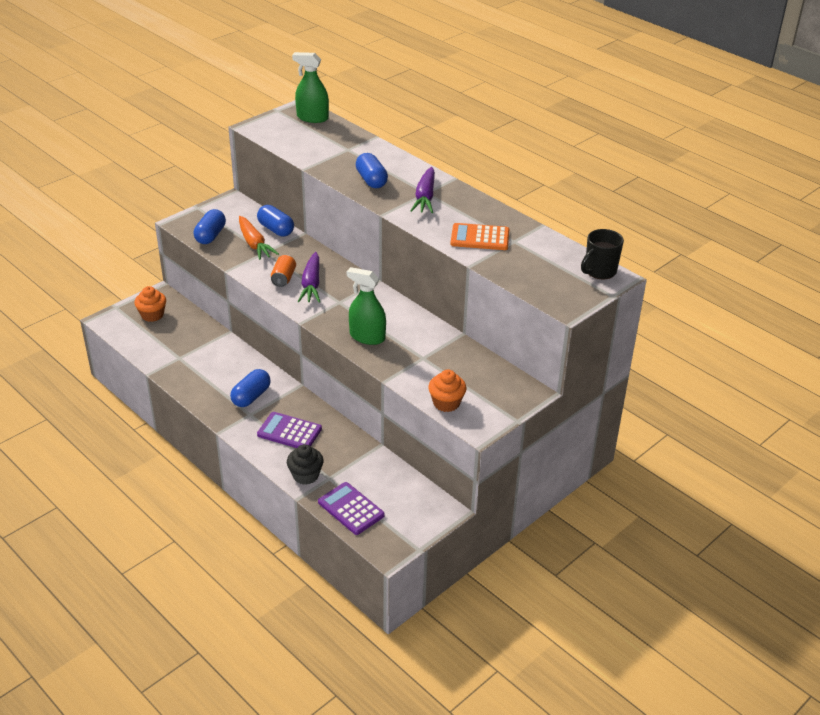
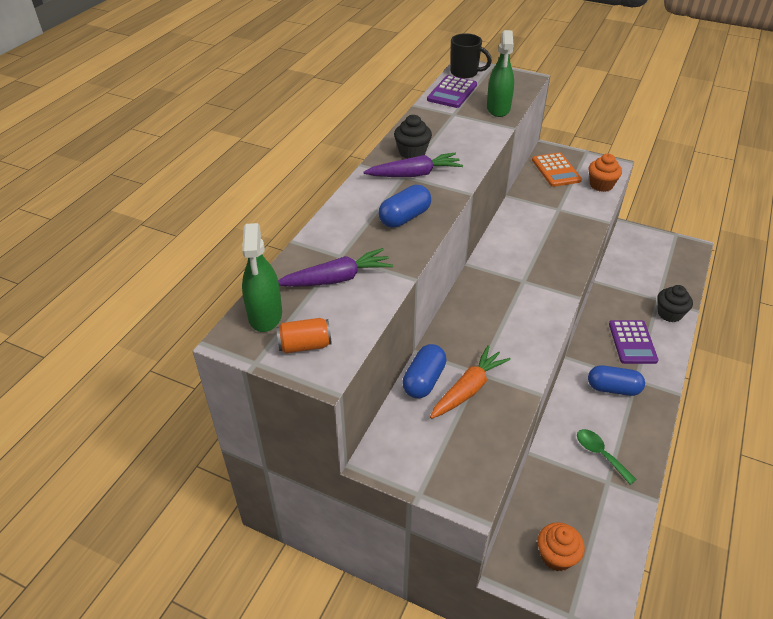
camera: 110 degrees left, 5 degrees up
blue capsule [194,209,226,244] -> none
orange can [271,255,296,287] -> orange can moved to [276,318,332,353]
purple carrot [298,252,320,302] -> purple carrot moved to [278,248,393,287]
purple calculator [318,482,385,535] -> purple calculator moved to [427,75,477,108]
green spray bottle [347,267,386,345] -> green spray bottle moved to [487,30,514,117]
orange calculator [450,223,509,250] -> orange calculator moved to [532,153,582,187]
none -> black cupcake [394,115,432,159]
none -> green spoon [577,429,637,485]

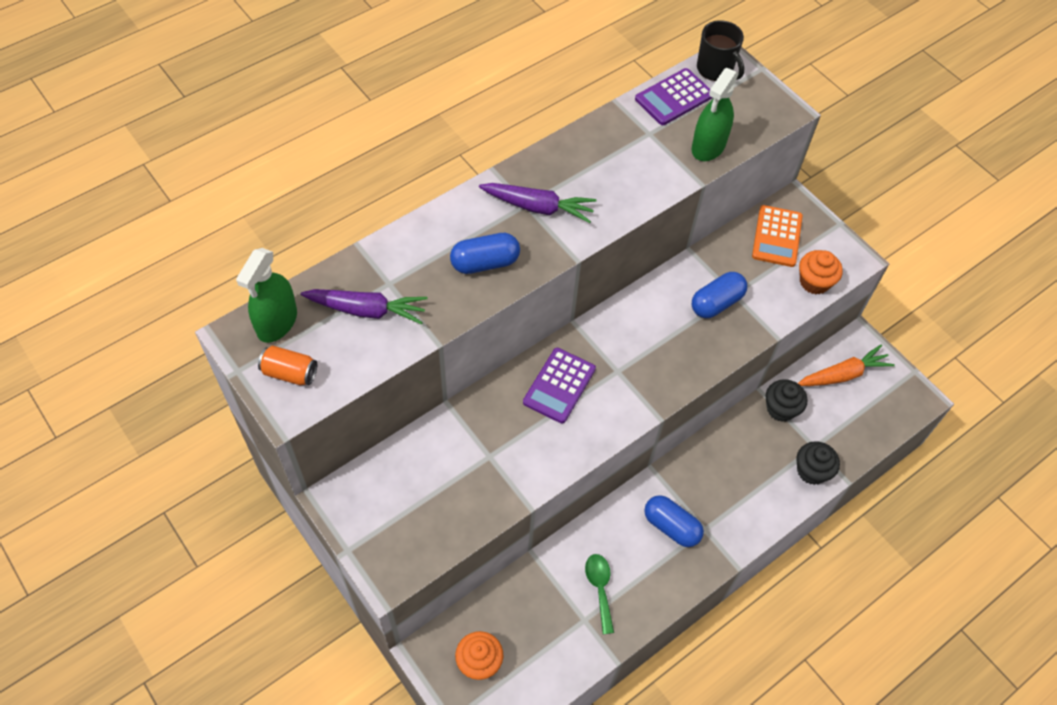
camera: 25 degrees right, 15 degrees up
black cupcake [394,115,432,159] -> black cupcake moved to [766,379,808,422]
blue capsule [402,344,447,398] -> blue capsule moved to [691,272,747,318]
orange carrot [430,345,511,419] -> orange carrot moved to [798,344,895,386]
purple calculator [609,320,658,364] -> purple calculator moved to [523,348,596,423]

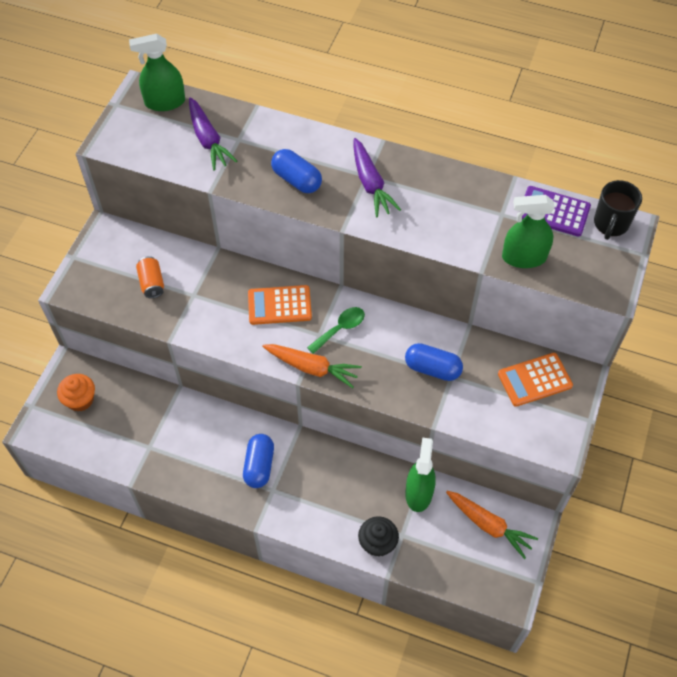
camera: 60 degrees right, 0 degrees up
orange can [258,345,317,385] -> orange can moved to [136,256,164,298]
purple calculator [523,348,596,423] -> orange calculator [248,285,312,325]
green spoon [585,554,614,634] -> green spoon moved to [307,307,365,354]
black cupcake [766,379,808,422] -> green spray bottle [405,437,436,512]
orange cupcake [799,250,843,294] -> none
none -> orange carrot [262,344,362,388]

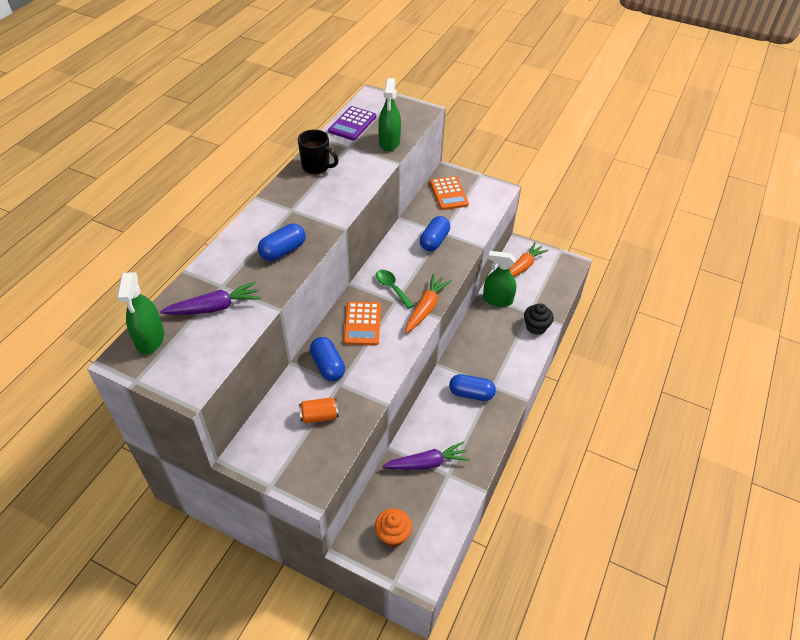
camera: 85 degrees left, 10 degrees down
purple carrot [354,138,401,218] -> purple carrot moved to [382,441,470,470]
black mug [594,180,642,240] -> black mug moved to [298,130,339,174]
none -> blue capsule [310,337,345,381]

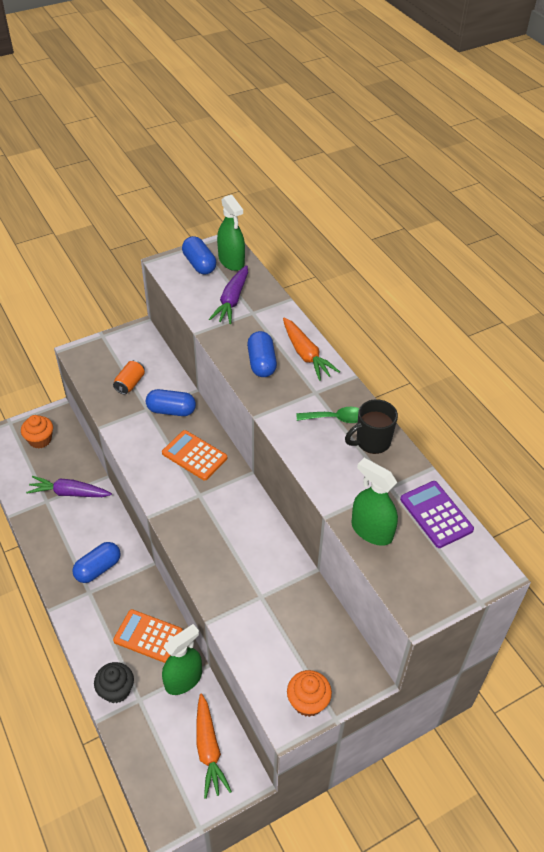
camera: 125 degrees right, 0 degrees up
green spray bottle [117,272,164,354] -> green spray bottle turned 150 degrees counterclockwise [217,195,245,271]
green spoon [376,270,414,309] -> green spoon moved to [297,407,359,423]
purple carrot [382,441,470,470] -> purple carrot turned 75 degrees clockwise [26,476,112,497]
orange carrot [405,274,452,333] -> orange carrot moved to [283,318,340,381]
blue capsule [420,216,450,251] -> blue capsule moved to [182,236,216,275]
orange calculator [430,176,469,210] -> orange calculator moved to [113,609,183,663]
none -> orange cupcake [287,670,332,717]

